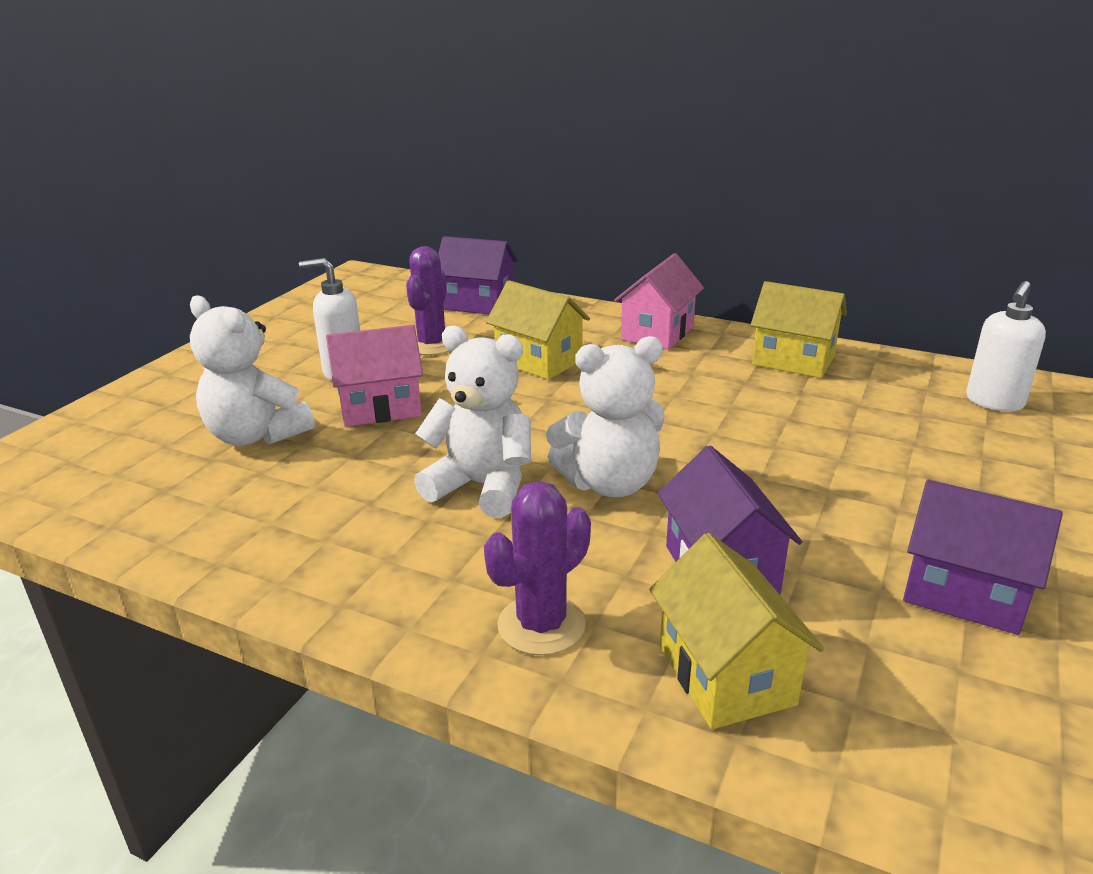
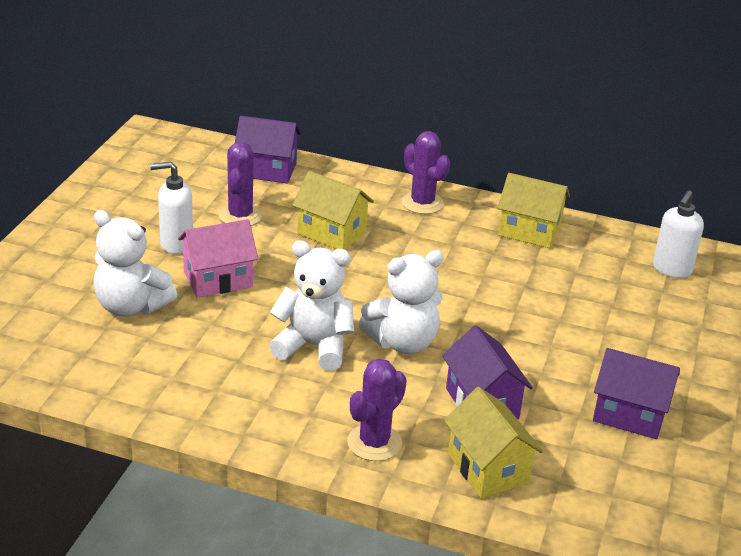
camera: 10 degrees left, 5 degrees up
pink house [614,253,704,350] -> purple cactus [402,131,450,214]

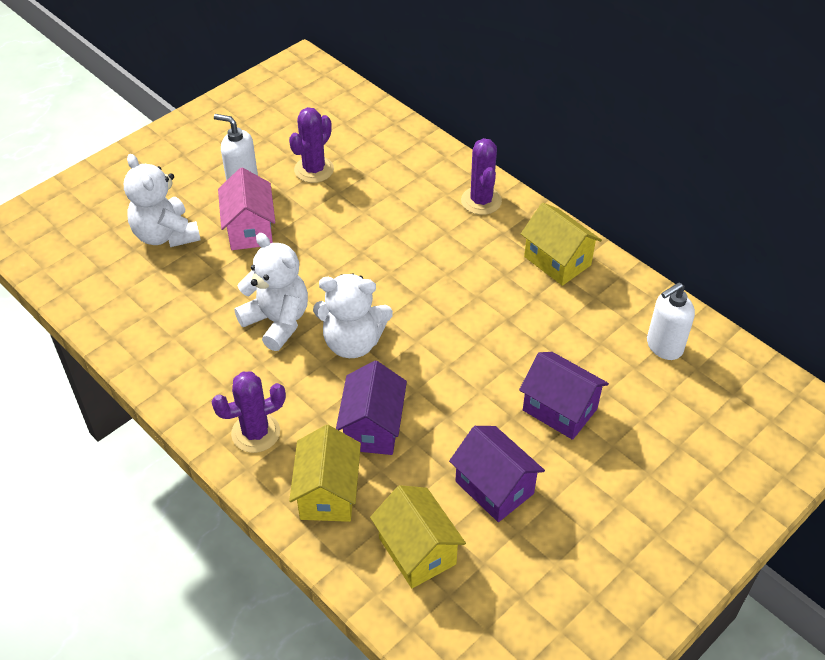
camera: 30 degrees right, 15 degrees up
pink house [178,219,258,298] -> pink house turned 75 degrees clockwise [218,167,276,250]
purple house [235,116,301,183] -> purple house moved to [519,352,609,440]
yellow house [292,171,374,250] -> yellow house moved to [370,485,466,588]

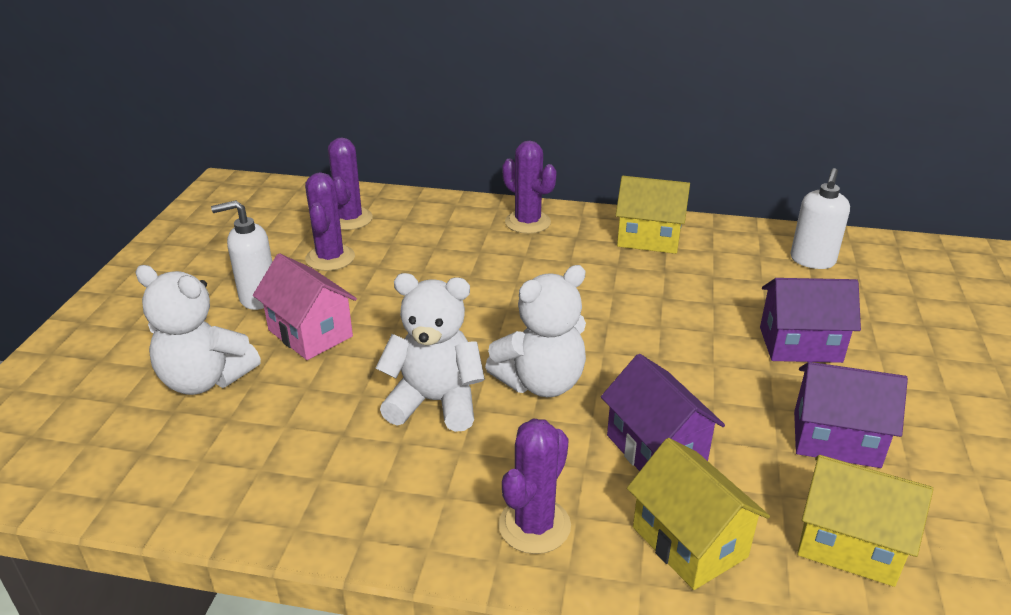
camera: 35 degrees left, 15 degrees down
none -> purple cactus [328,137,373,230]

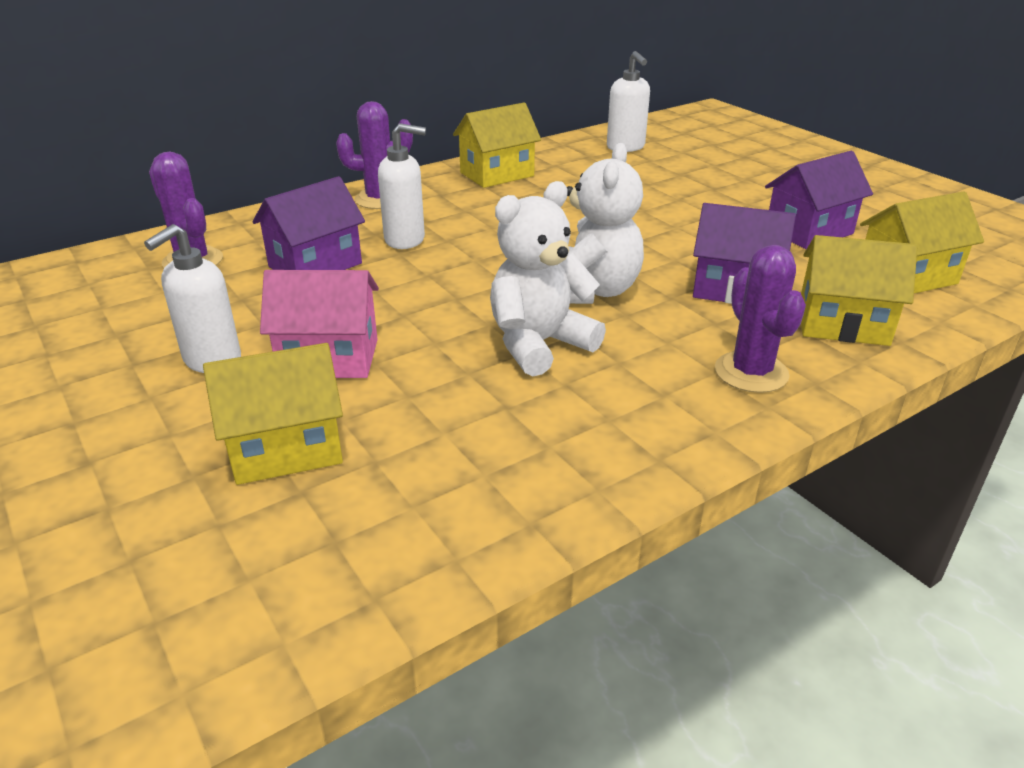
camera: 45 degrees left, 0 degrees up
white teddy bear [135,265,261,395] -> yellow house [203,343,343,485]
purple cactus [305,172,355,271] -> none
purple house [760,278,861,363] -> purple house moved to [252,176,365,270]
none -> white soap dispenser [378,123,426,249]

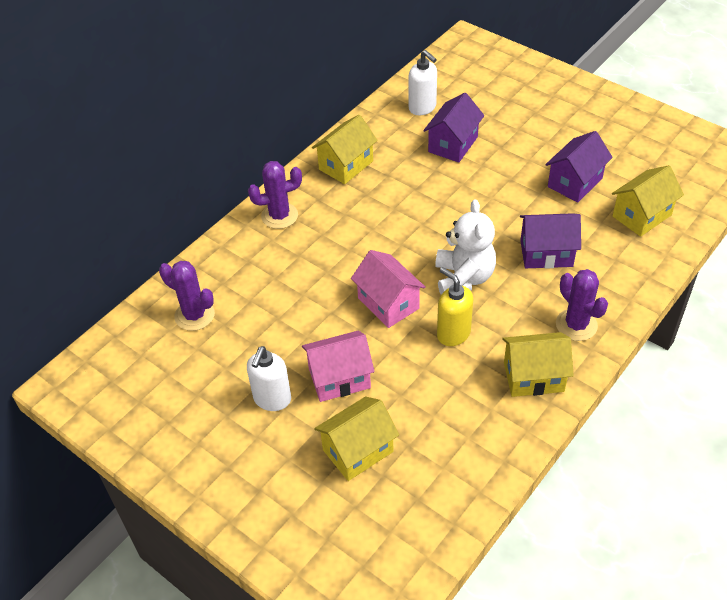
camera: 15 degrees left, 15 degrees up
purple house [252,176,365,270] -> purple house moved to [423,93,485,163]
white soap dispenser [378,123,426,249] -> none
white teddy bear [490,181,606,376] -> yellow soap dispenser [437,267,473,346]
yellow house [801,235,917,346] -> yellow house moved to [502,332,574,397]
none -> pink house [351,250,426,328]

